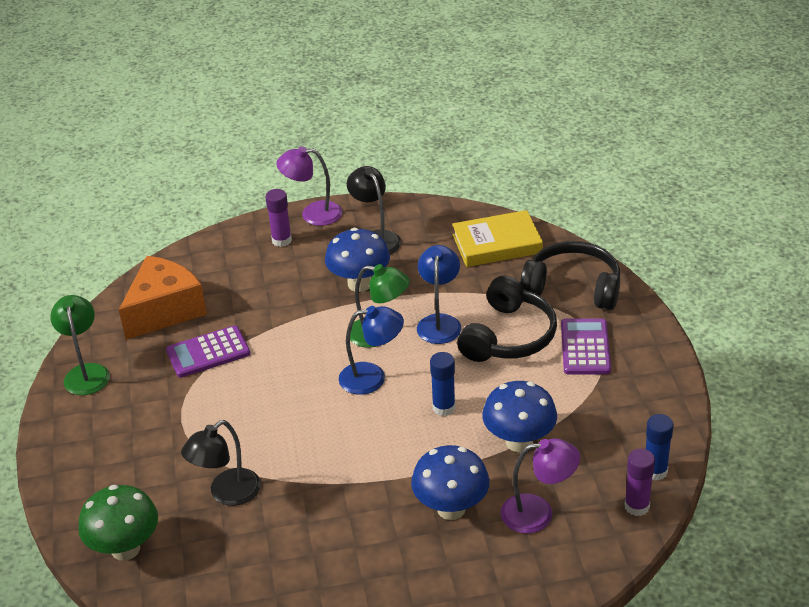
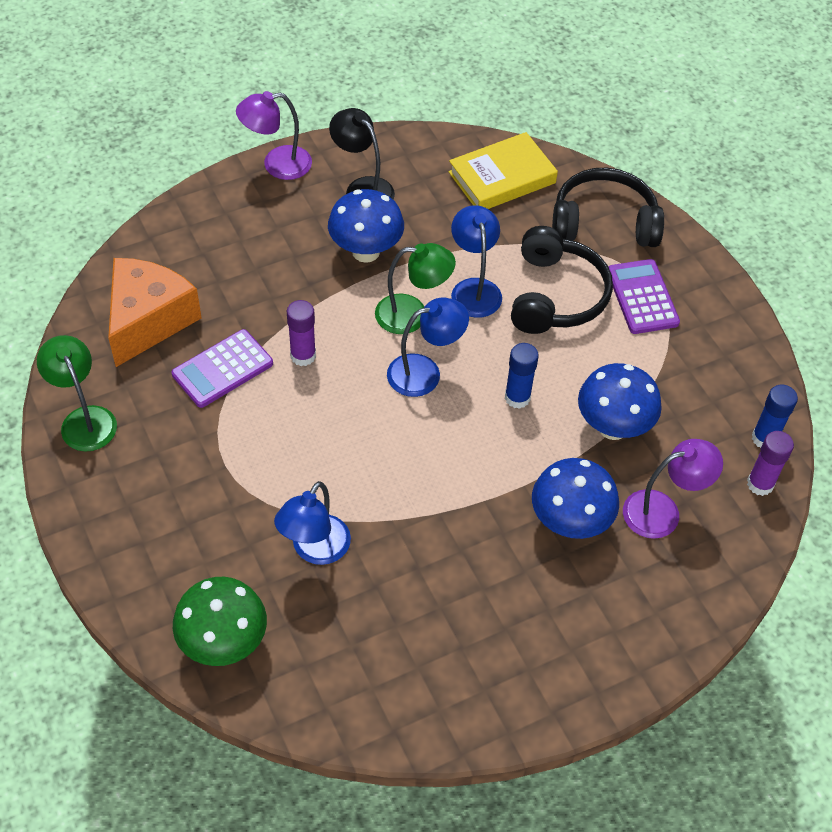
camera: 20 degrees left, 15 degrees up
black lamp [181,420,261,506] -> blue lamp [274,481,351,565]
purple glue stick [265,189,292,247] -> purple glue stick moved to [287,300,316,366]

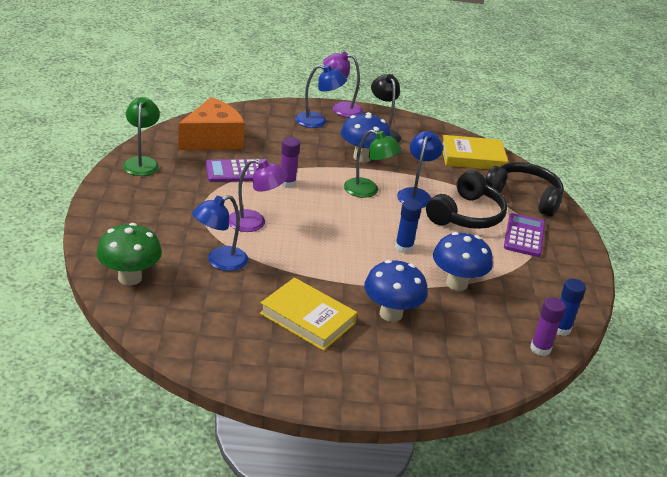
camera: 25 degrees right, 20 degrees down
blue lamp [387,297,469,397] -> blue lamp moved to [295,65,347,128]
purple lamp [623,439,723,539] -> purple lamp moved to [229,159,287,232]
none -> yellow book [260,277,357,351]

